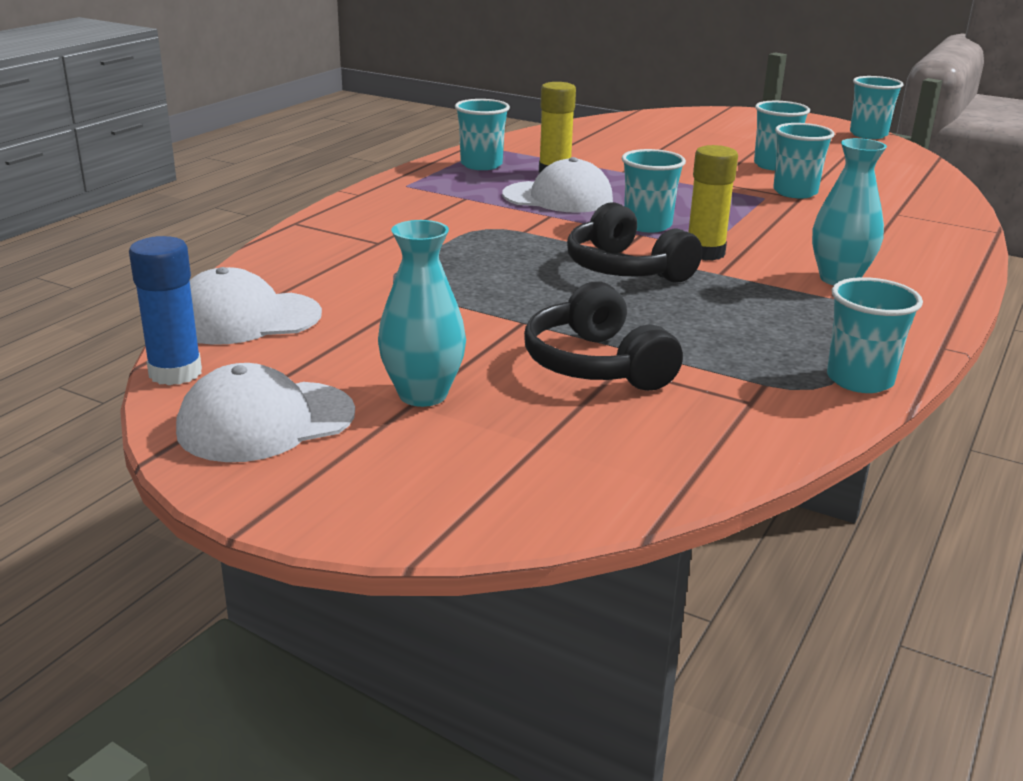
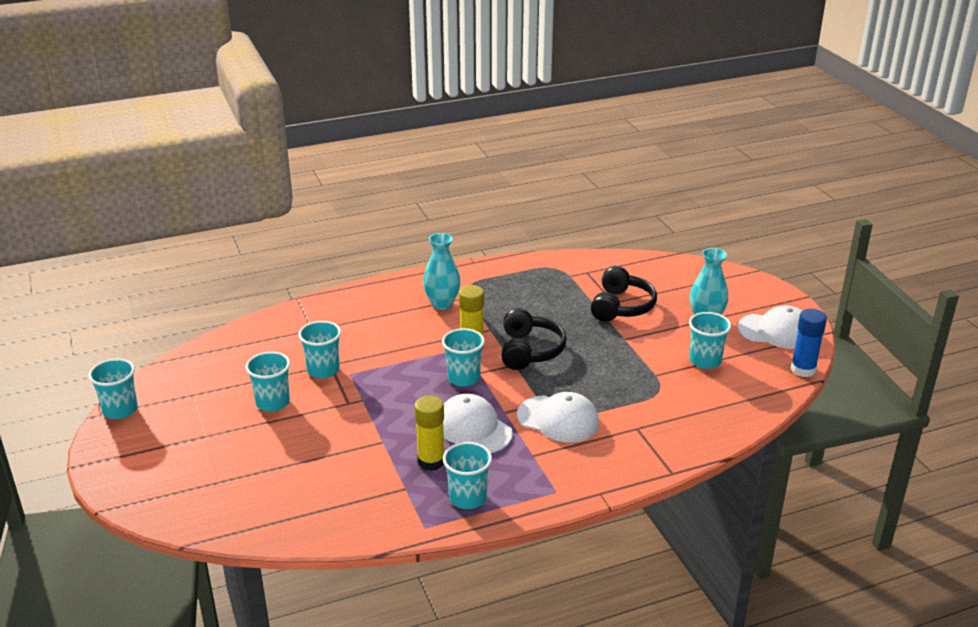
camera: 140 degrees left, 5 degrees up
white cap [190,267,322,345] -> white cap moved to [517,392,599,443]
turquoise cup [827,277,923,393] -> turquoise cup moved to [689,312,731,369]

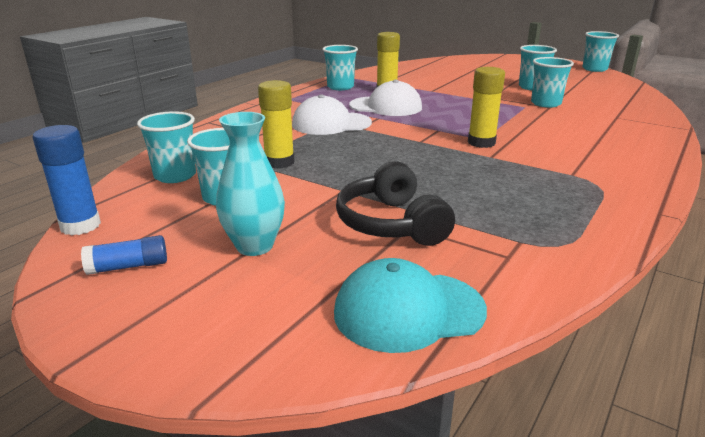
camera: 145 degrees right, 5 degrees down
turquoise vase [423,233,461,310] -> none
turquoise cup [442,328,485,387] -> turquoise cup moved to [137,111,196,183]
black headphones [502,308,567,370] -> none
white cap [738,305,802,349] -> blue glue stick [81,235,167,275]
none -> yellow glue stick [258,80,295,169]
none -> turquoise cap [334,258,487,353]

